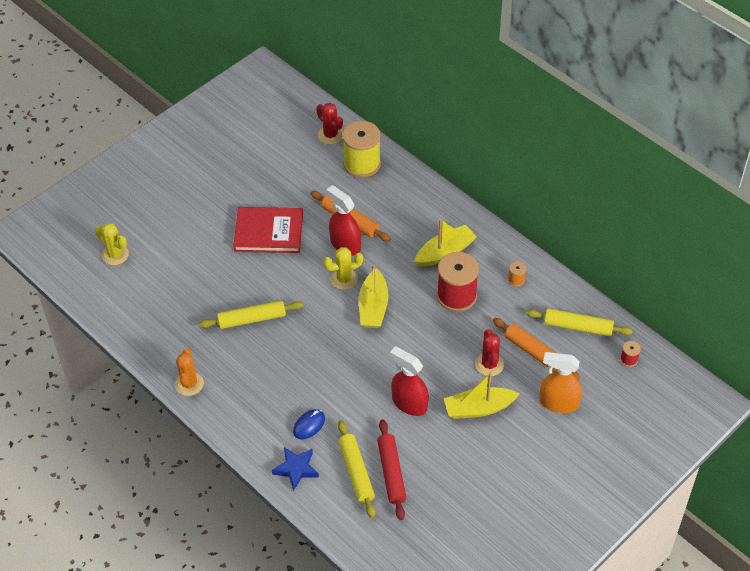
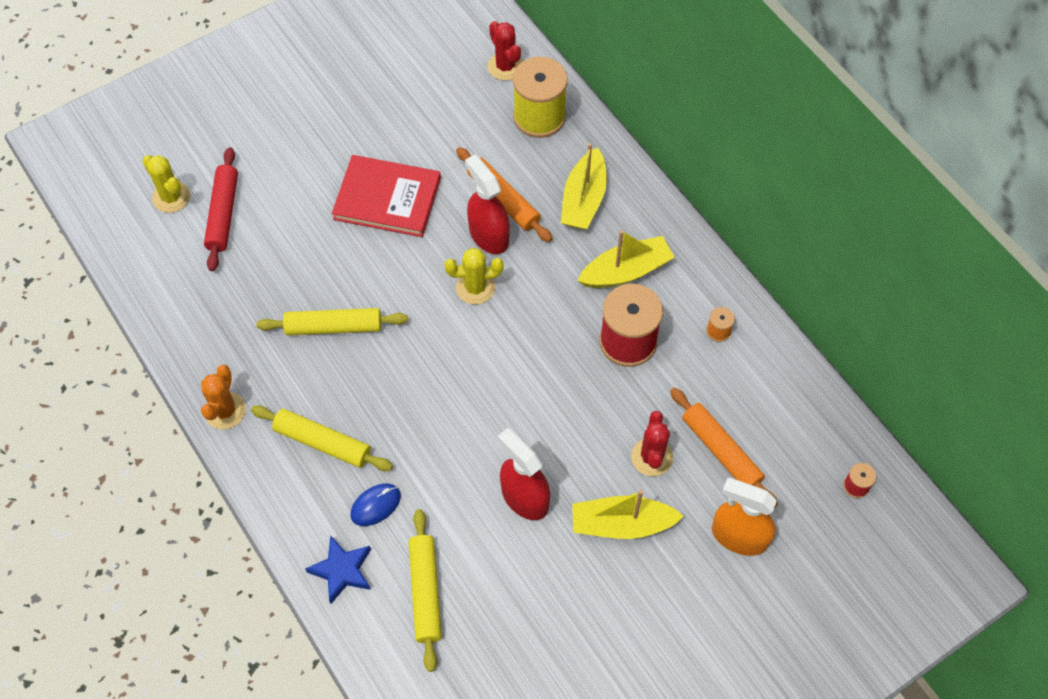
camera: 10 degrees right, 10 degrees up
yellow boat [359,264,389,328] -> yellow boat moved to [561,143,607,230]
red rolling pin [377,419,406,520] -> red rolling pin moved to [204,147,238,271]
yellow rolling pin [526,308,633,336] -> yellow rolling pin moved to [251,406,393,471]

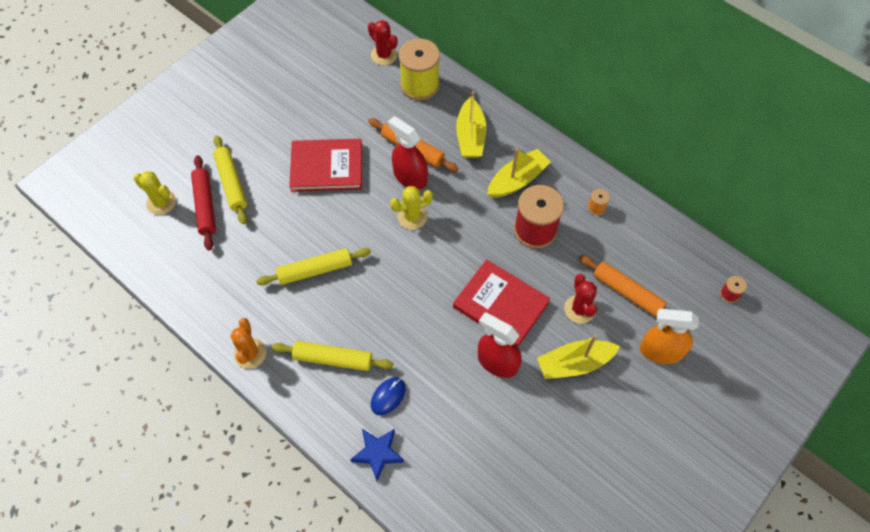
camera: 15 degrees left, 0 degrees up
yellow rolling pin [409,509,442,672] -> yellow rolling pin moved to [213,135,247,224]
none -> red book [453,259,550,347]

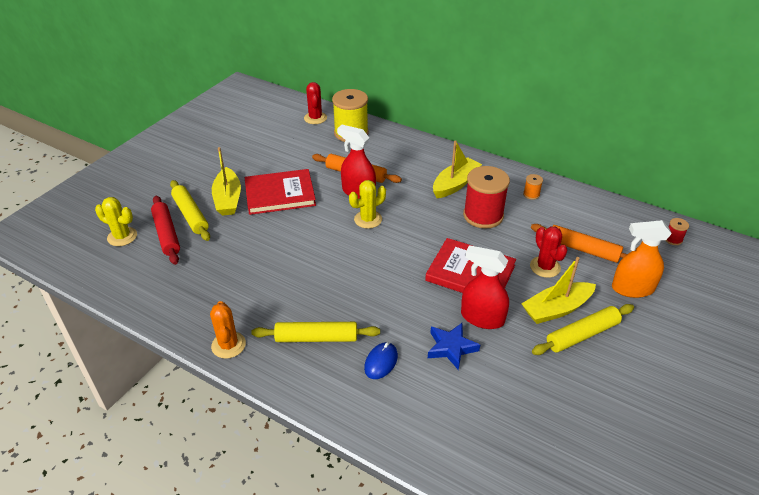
camera: 10 degrees left, 20 degrees down
yellow rolling pin [256,248,371,285] -> yellow rolling pin moved to [532,304,634,355]
blue star [350,429,404,481] -> blue star moved to [428,323,480,370]
red cactus [368,20,398,65] -> red cactus turned 45 degrees clockwise [304,82,327,124]
yellow boat [456,91,486,158] -> yellow boat moved to [212,147,241,216]

